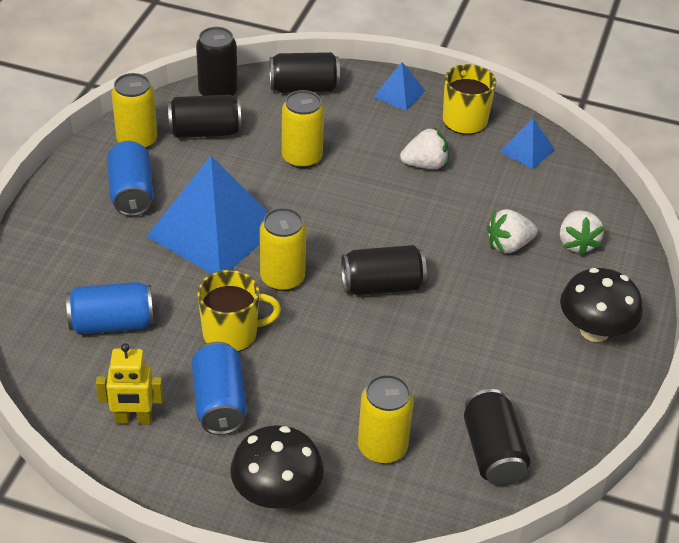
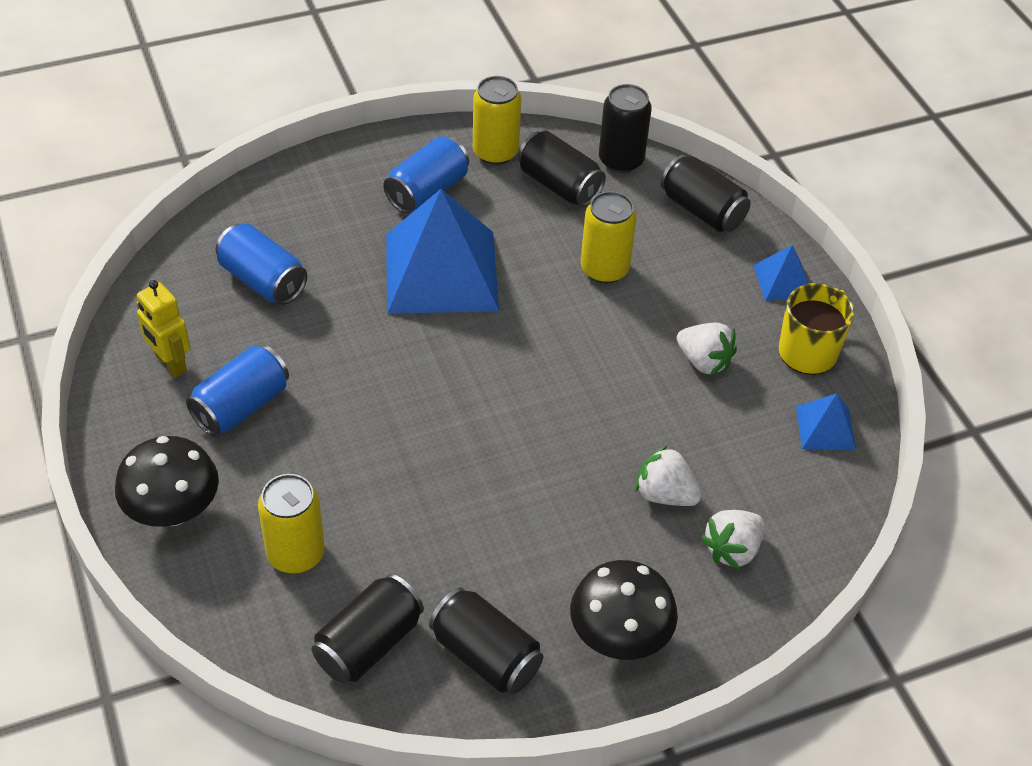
camera: 50 degrees right, 5 degrees up
yellow mug [197,270,281,352] -> none
yellow can [260,208,306,291] -> none
black can [341,245,427,296] -> black can moved to [429,587,543,694]

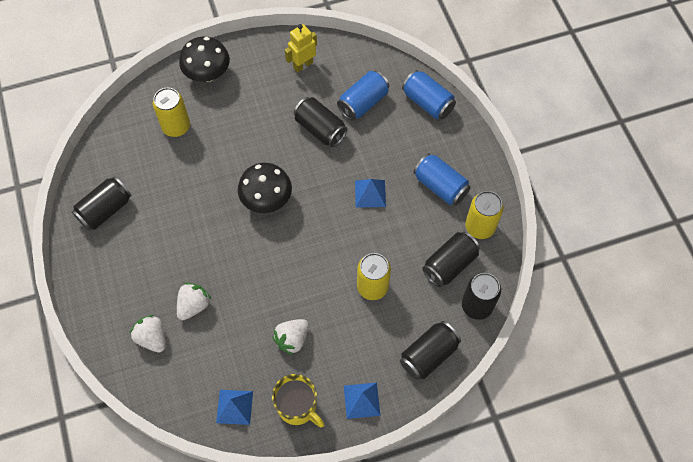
camera: 95 degrees right, 15 degrees up
blue can [186,345,289,436] -> blue can moved to [402,70,456,119]
black can [311,574,424,683] -> black can moved to [294,97,347,147]
blue pyramid [386,189,499,314] -> blue pyramid [355,179,386,208], size x0.45
black mushroom [570,560,678,660] -> black mushroom moved to [238,163,292,213]

